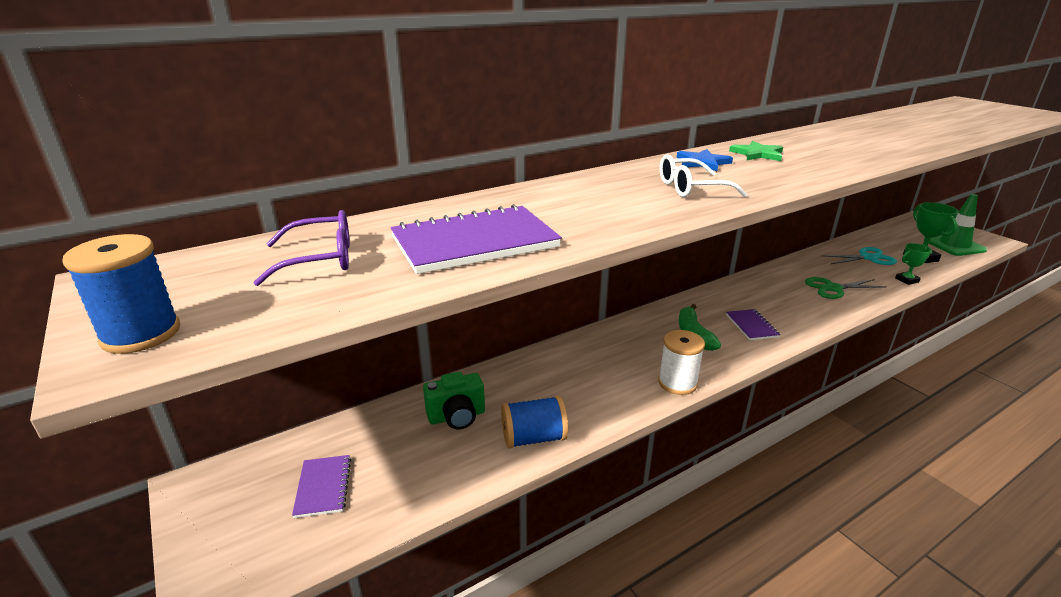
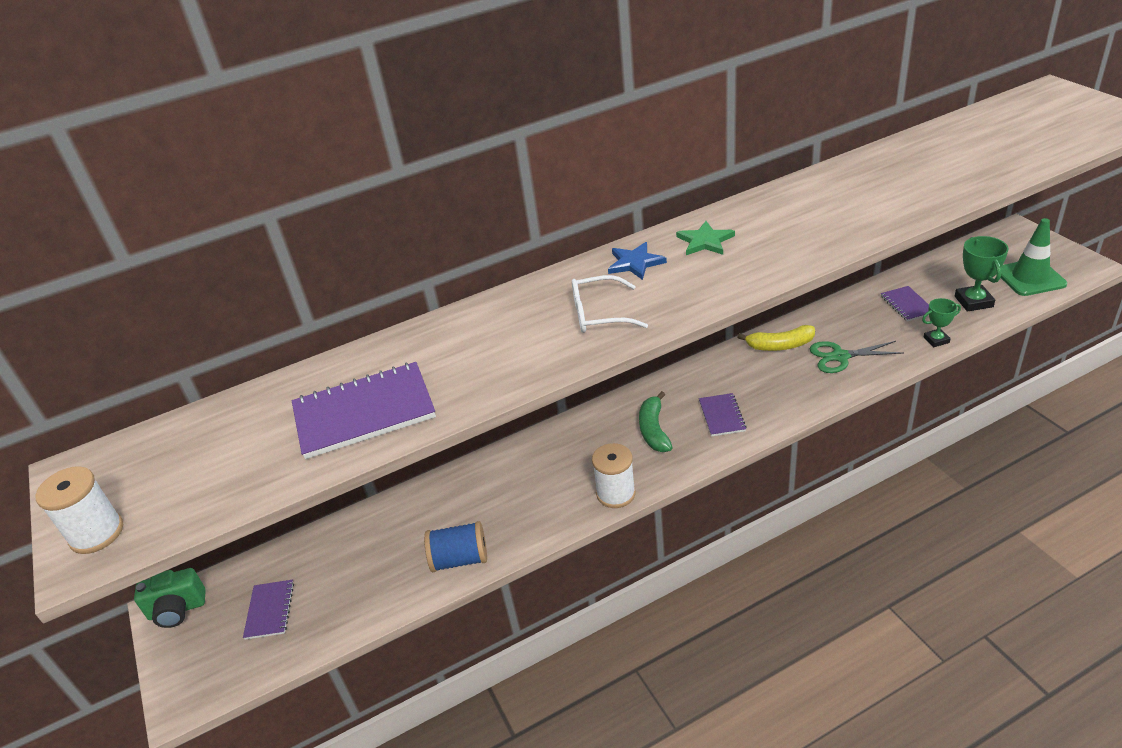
camera: 10 degrees right, 10 degrees up
blue spool [62,234,180,354] -> white spool [35,466,123,554]
purple glasses [253,210,350,286] -> none
green camera [423,372,485,430] -> green camera moved to [134,568,206,628]
turquoise scissors [821,247,897,265] -> purple notebook [881,286,929,322]
none -> yellow banana [737,325,815,351]

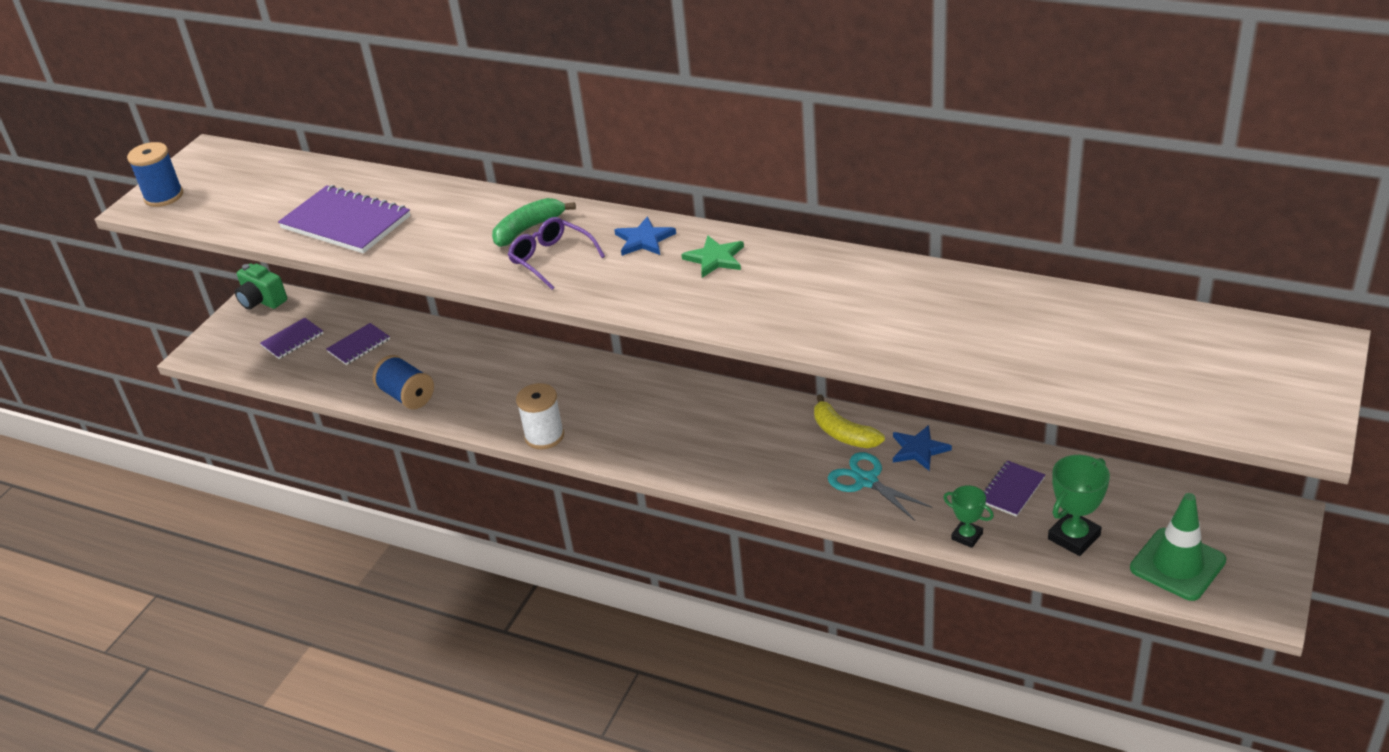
camera: 50 degrees right, 0 degrees up
white spool [35,466,123,554] -> blue spool [127,142,183,207]
white glasses [572,275,648,333] -> purple glasses [508,217,605,290]
green banana [639,391,673,452] -> green banana moved to [492,198,576,247]
purple notebook [699,393,747,437] -> purple notebook moved to [326,323,390,365]
green scissors [810,341,903,373] -> turquoise scissors [828,452,933,521]
none -> blue star [893,425,952,471]

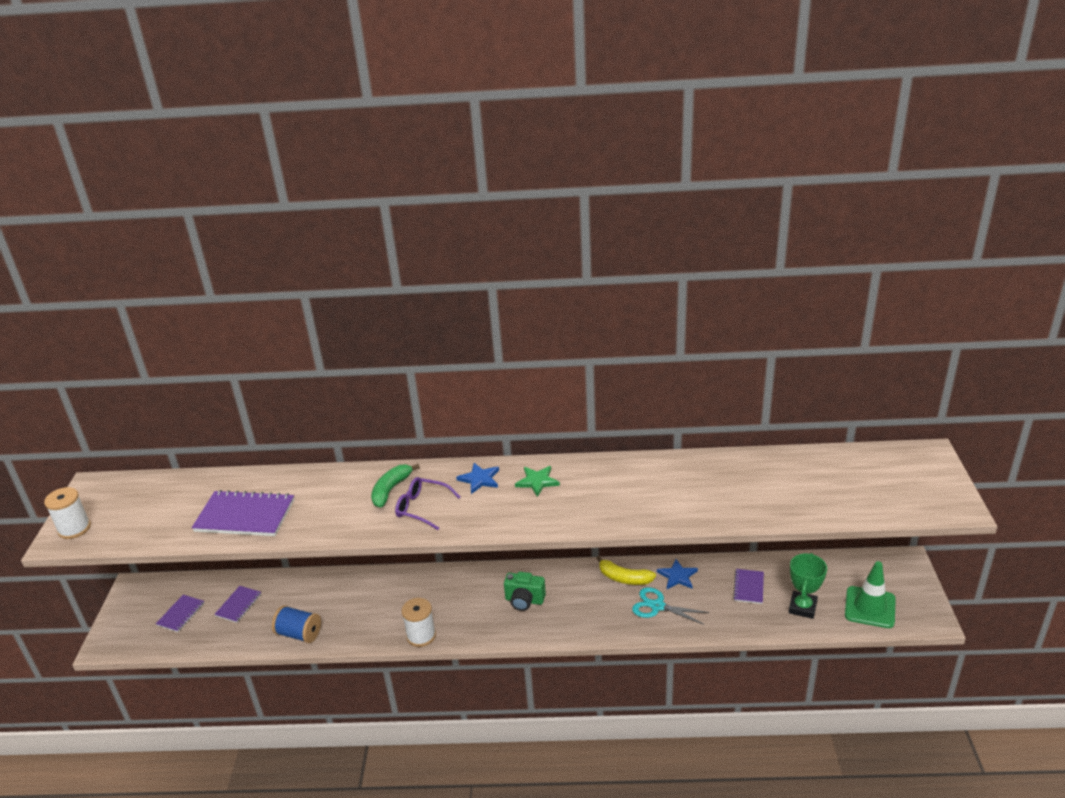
camera: 25 degrees left, 5 degrees down
blue spool [127,142,183,207] -> white spool [44,487,91,539]
green camera [235,263,287,310] -> green camera moved to [504,572,546,611]
green trophy [943,485,994,548] -> none

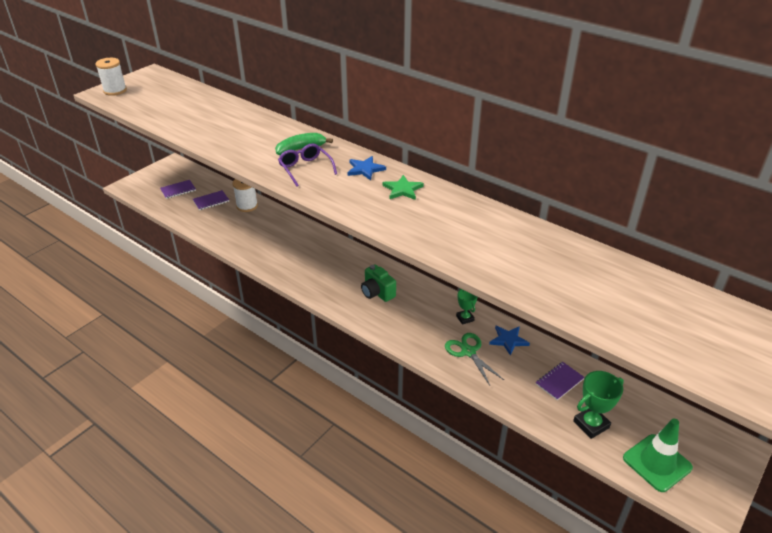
camera: 35 degrees right, 5 degrees up
purple notebook [192,490,294,536] -> none
blue spool [272,605,321,643] -> none
white spool [401,598,436,647] -> white spool moved to [232,179,258,212]
yellow banana [596,556,656,585] -> green trophy [456,289,477,325]
turquoise scissors [632,587,709,625] -> green scissors [445,333,504,385]

